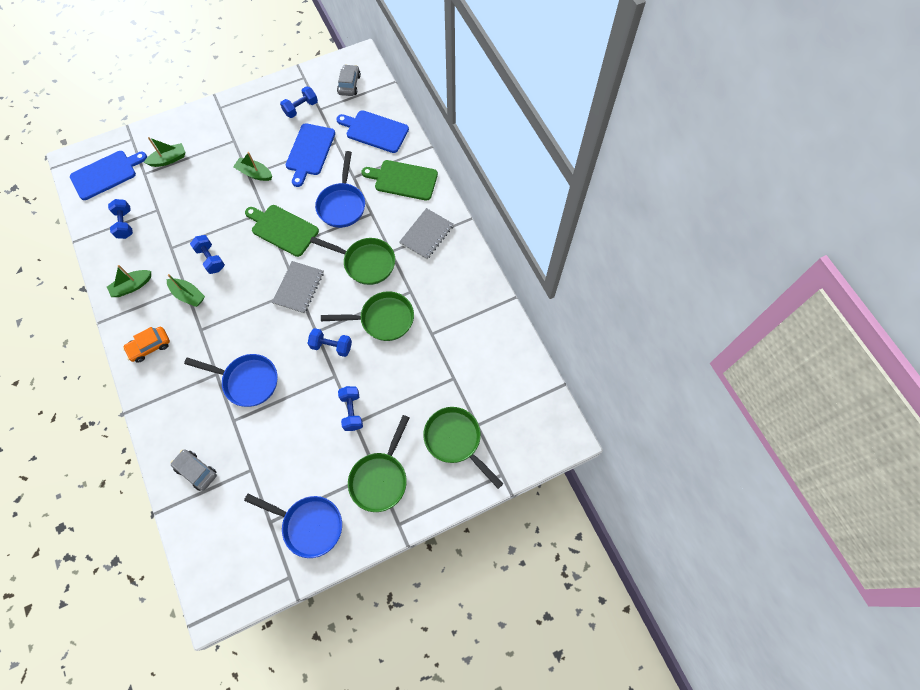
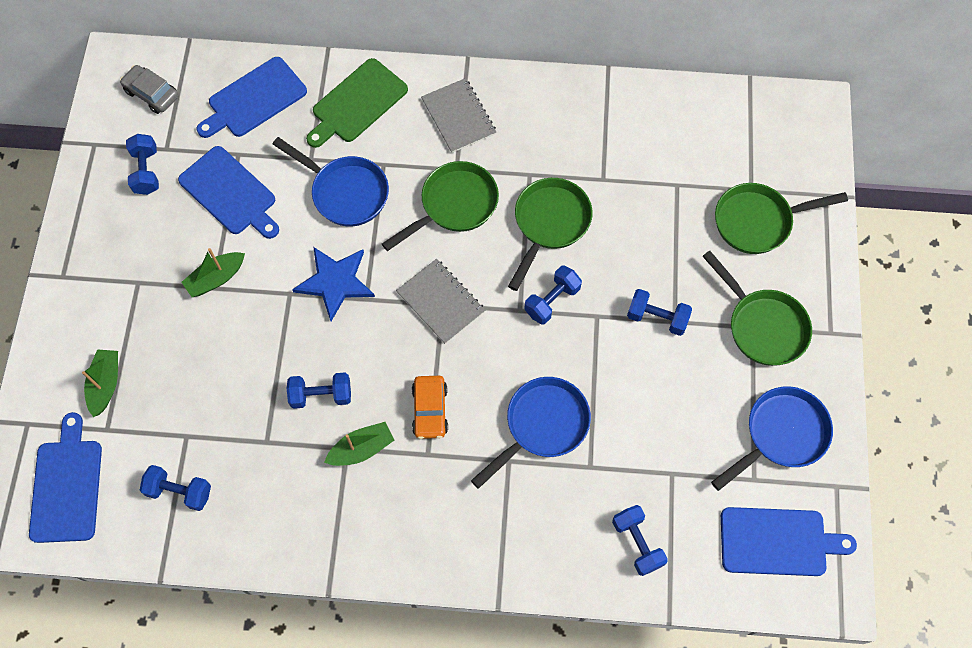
camera: 60 degrees left, 0 degrees up
green boat [107,265,151,297] -> none
orange car [123,327,170,363] -> orange car moved to [412,376,448,439]
grey car [171,450,217,491] -> blue dumbbell [612,505,668,576]
green cutting board [245,205,319,257] -> blue star [292,247,375,321]
none -> blue cutting board [721,507,857,576]

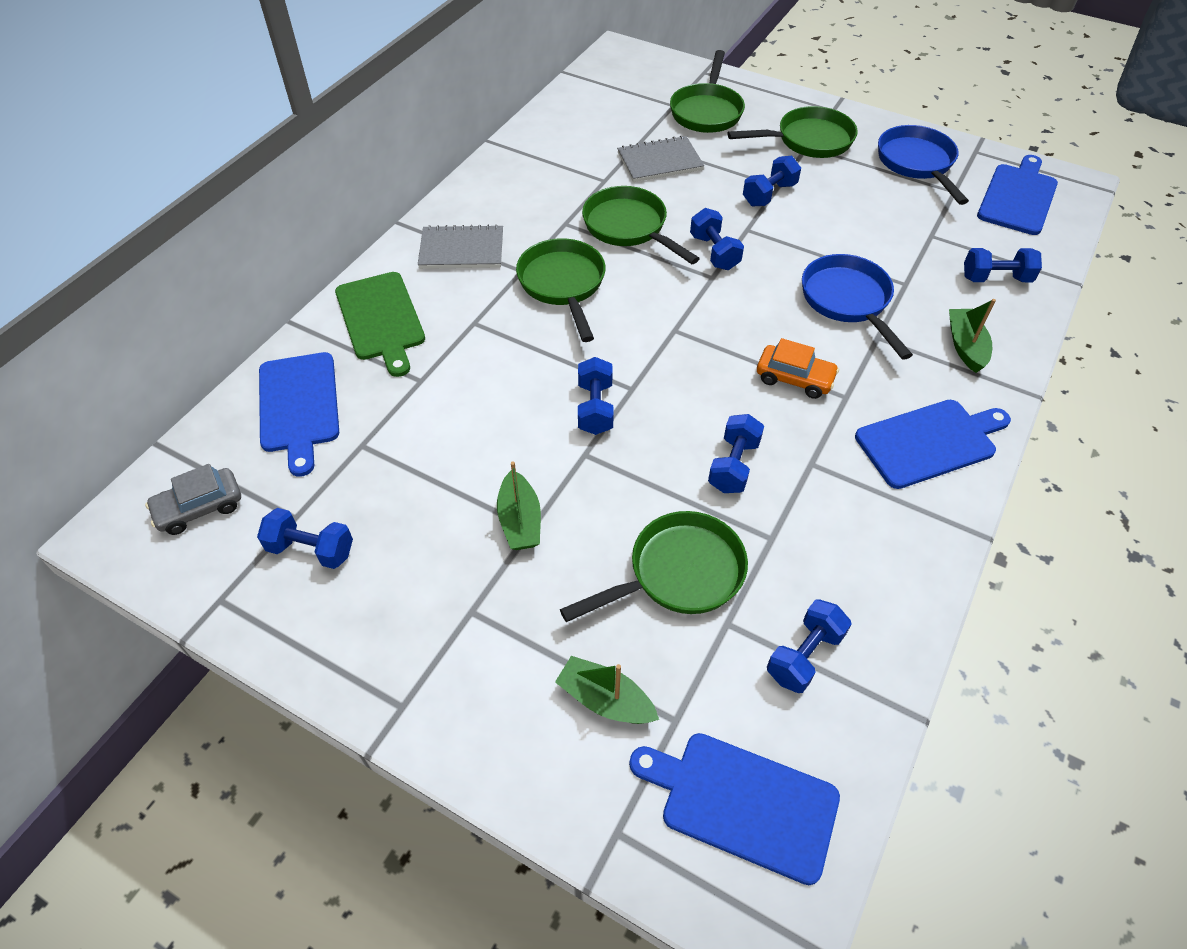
camera: 65 degrees left, 15 degrees down
blue cutting board [178,146,279,239] -> blue cutting board moved to [855,400,1011,489]
blue pan [273,137,389,226] -> none
blue star [292,247,375,321] -> blue dumbbell [578,357,614,435]
green boat [324,422,394,466] -> green boat moved to [949,299,996,373]
grey notebook [396,259,485,344] -> grey notebook moved to [617,135,704,182]
none -> green pan [560,511,748,622]

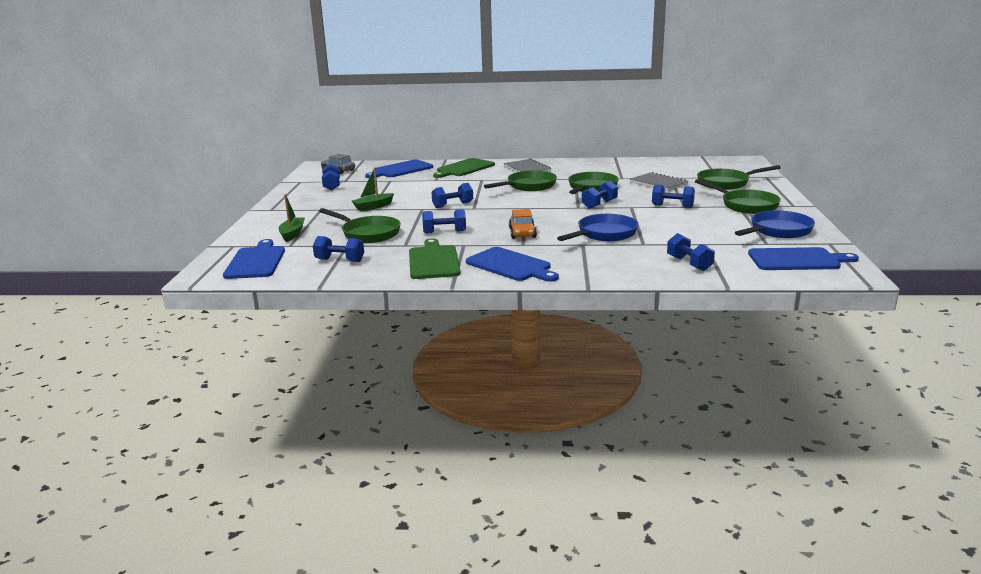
camera: 65 degrees right, 30 degrees down
green boat [949,299,996,373] -> none
none -> green cutting board [409,239,461,279]

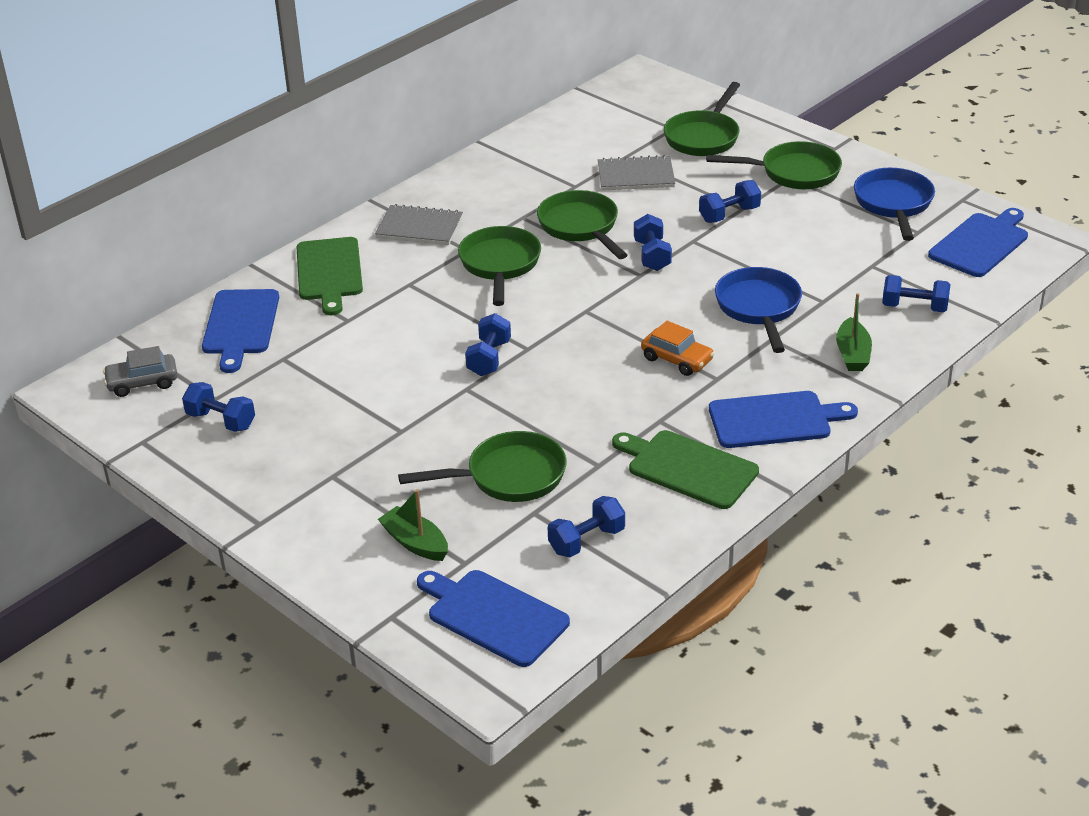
camera: 50 degrees left, 15 degrees up
green boat [352,168,394,211] -> green boat moved to [836,293,872,371]
blue dumbbell [422,209,466,233] -> none

